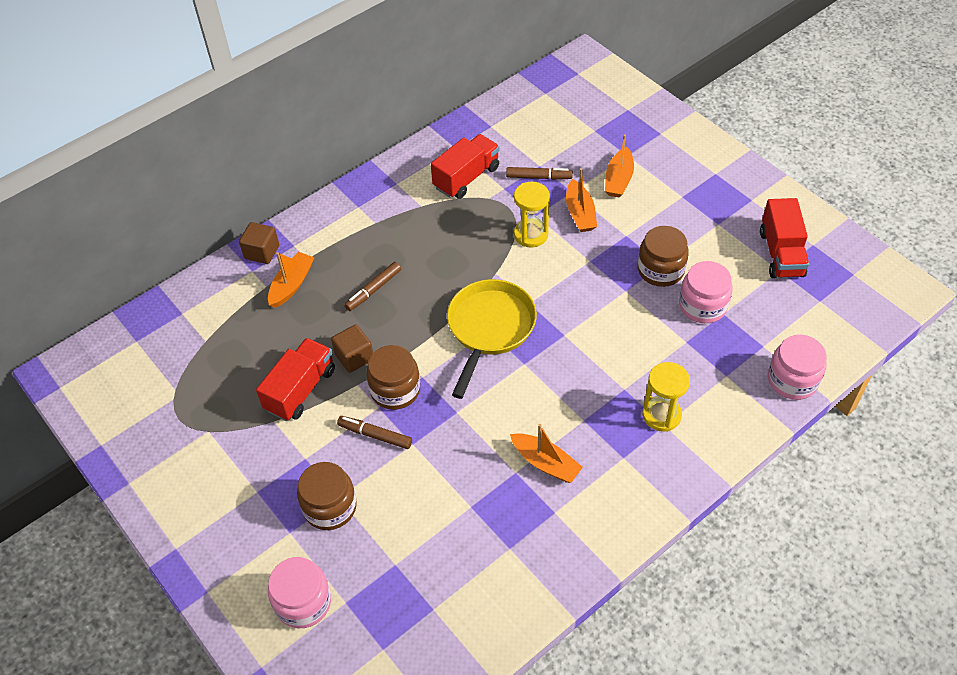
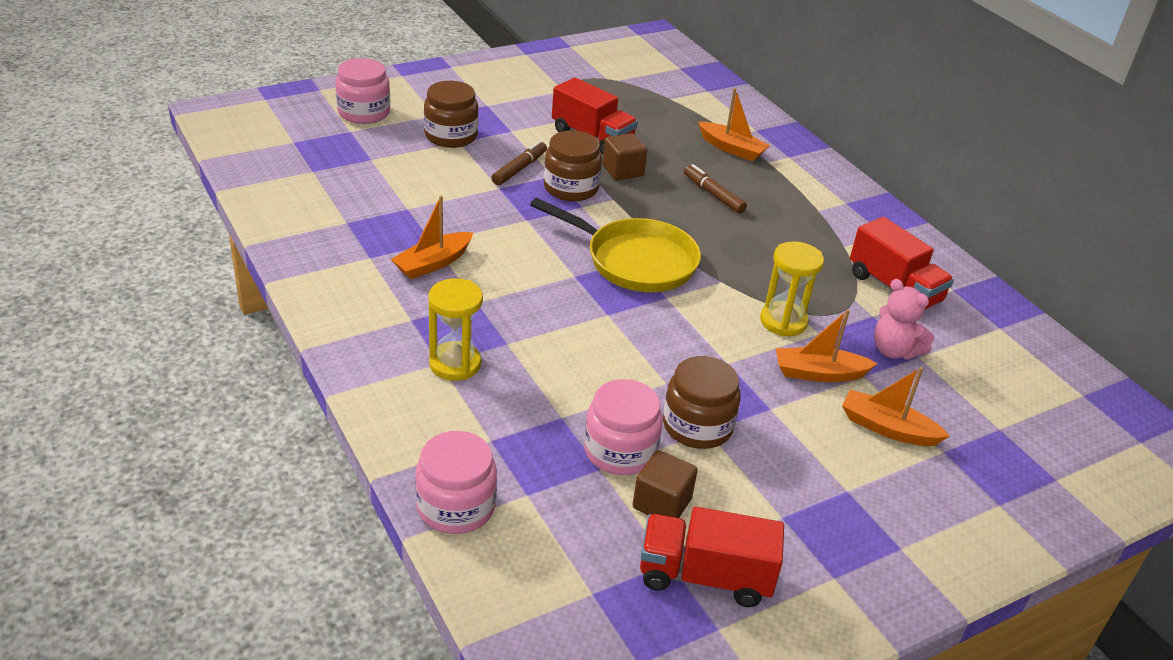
camera: 95 degrees right, 15 degrees down
brown cube [239,222,279,264] -> brown cube moved to [632,450,698,518]
brown marker [506,167,573,180] -> pink teddy bear [874,279,934,360]

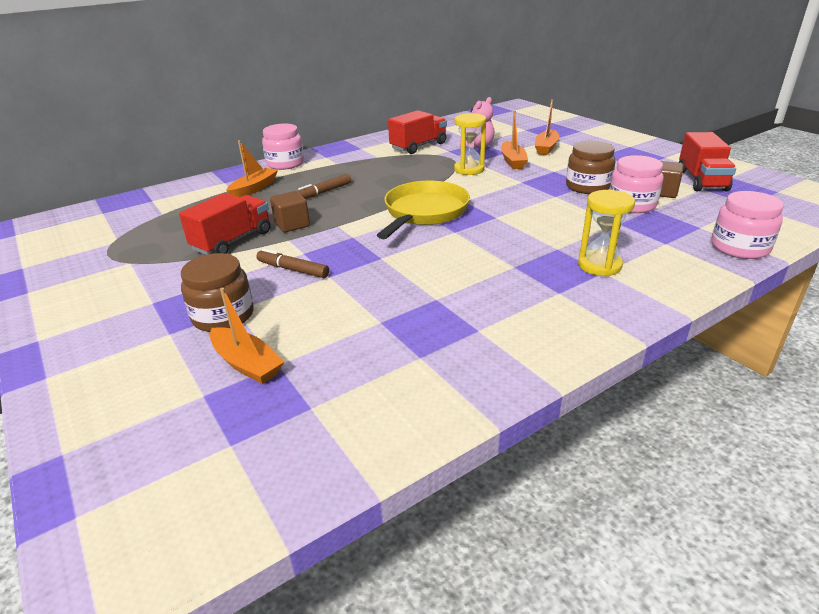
camera: 90 degrees left, 5 degrees down
pink jar [336,58,390,124] -> pink jar moved to [262,124,304,170]
orange boat [391,196,473,279] -> orange boat moved to [210,288,284,384]
brown jar [544,130,602,201] -> none

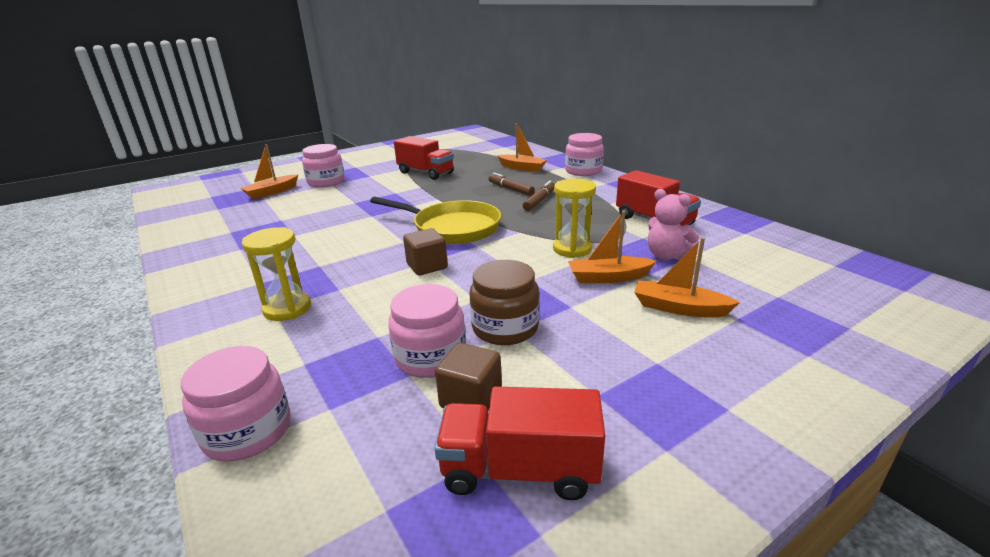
camera: 90 degrees right, 5 degrees down
brown jar [181,253,254,332] -> pink jar [302,144,345,188]
brown marker [256,248,329,278] -> brown marker moved to [523,181,555,211]
brown cube [270,191,310,232] -> brown cube moved to [403,228,448,276]

